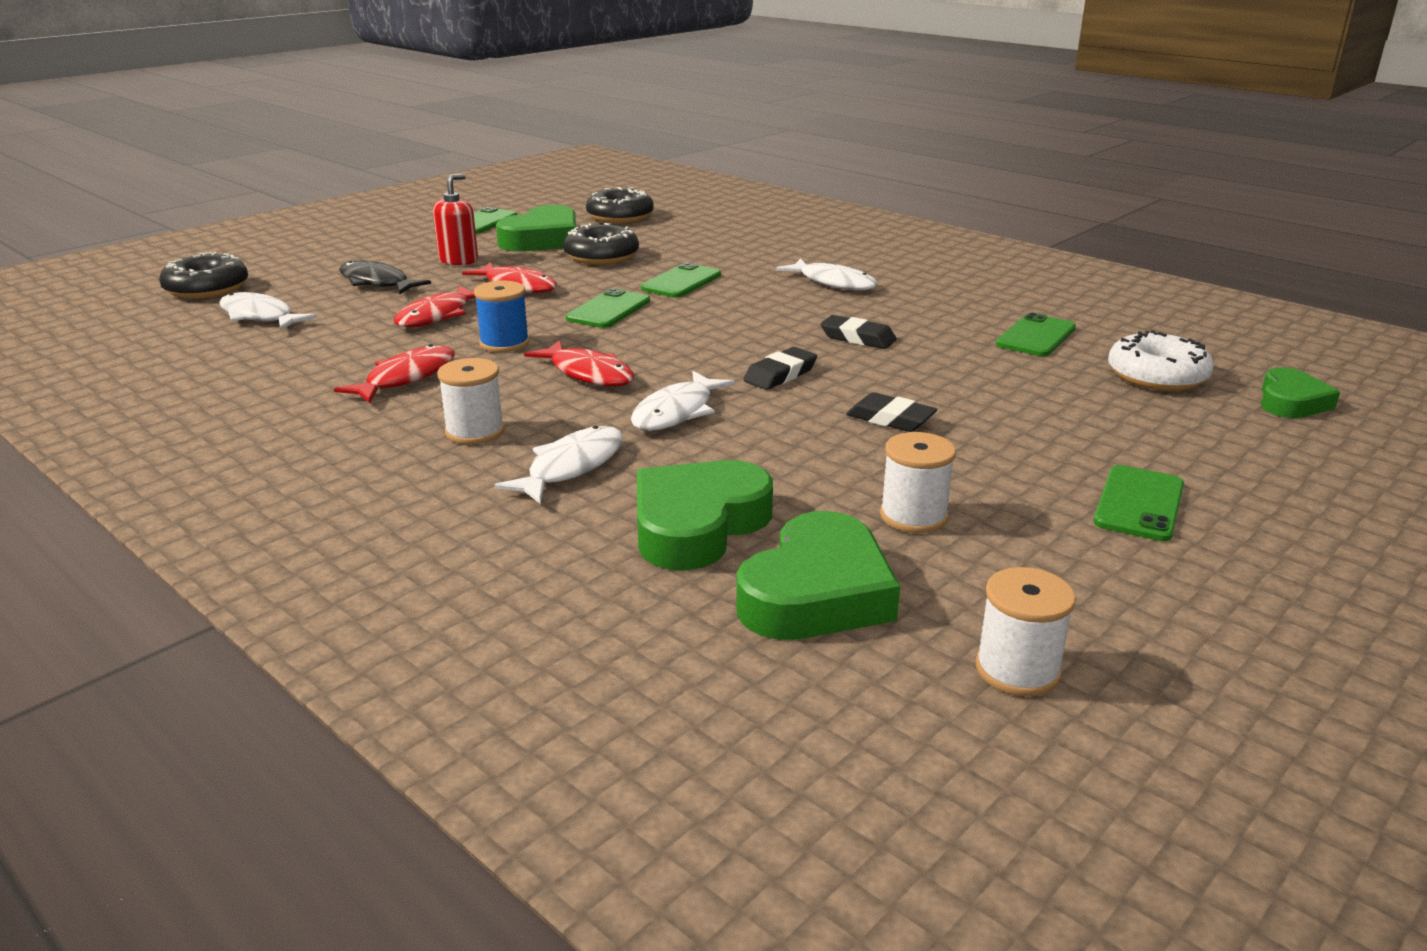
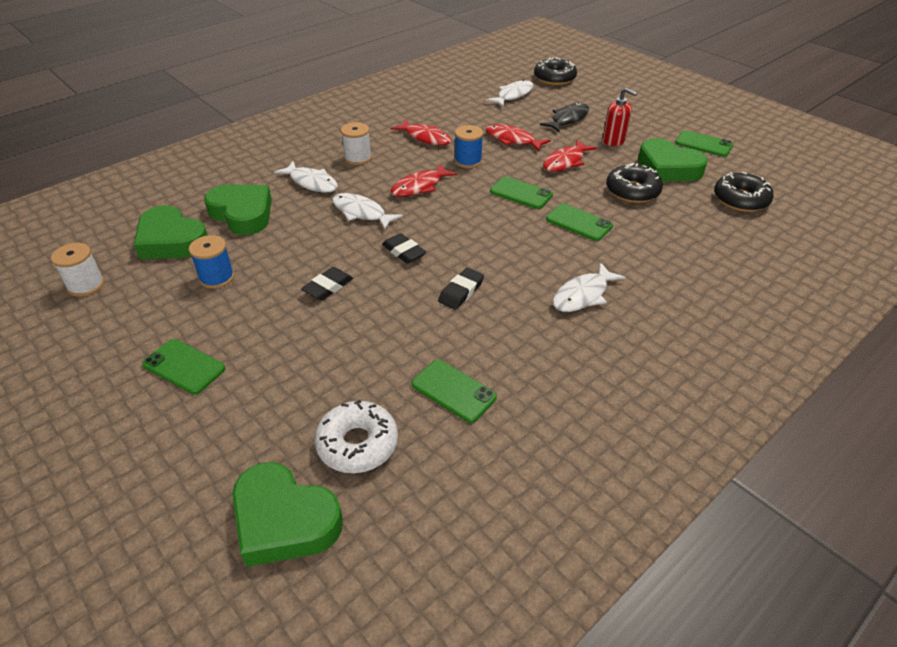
camera: 95 degrees right, 15 degrees up
white spool [880,432,956,533] -> blue spool [189,235,234,289]
green heart [1261,367,1340,418] -> green heart [232,462,343,567], size x1.62

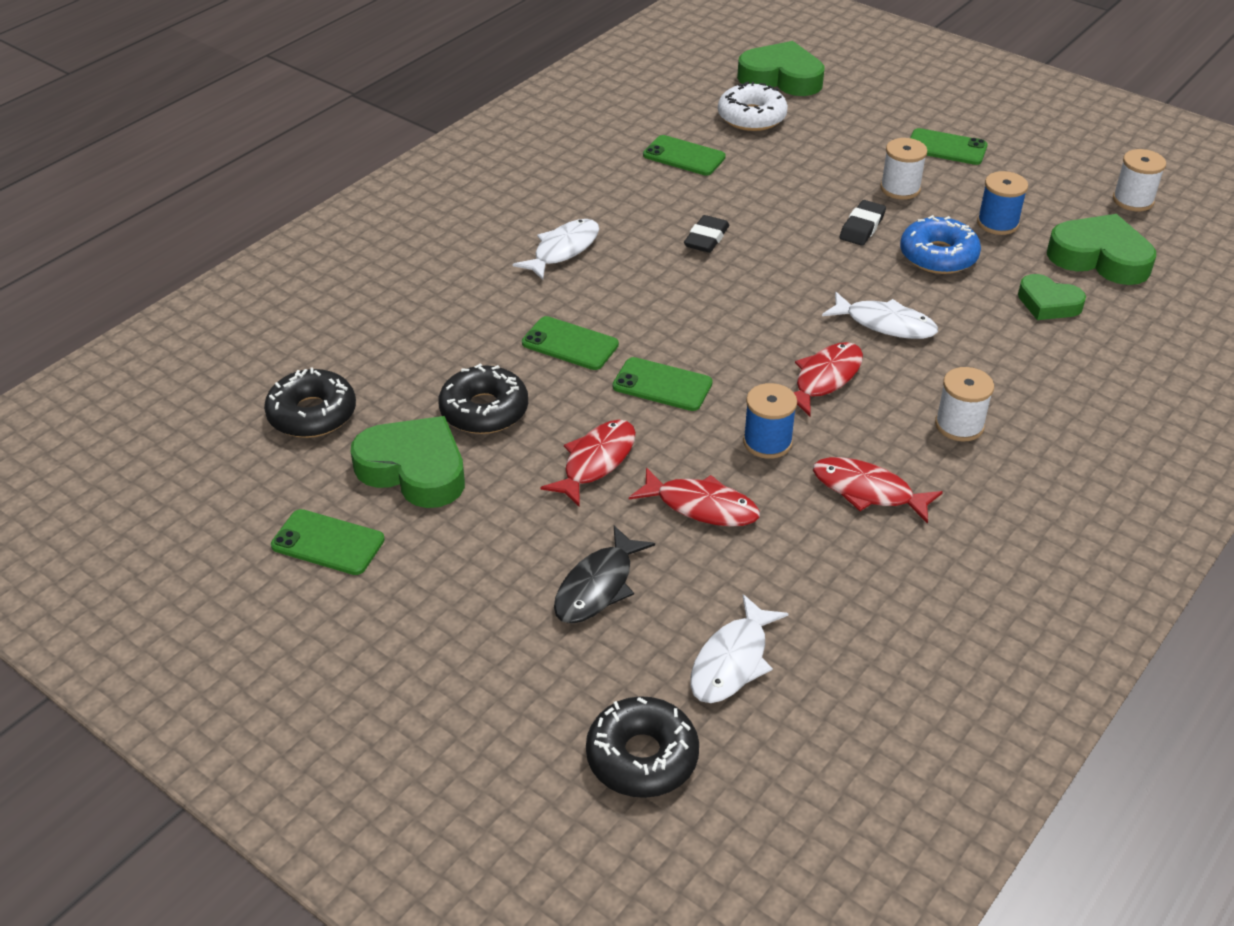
camera: 170 degrees right, 0 degrees up
green heart [204,184,272,235] -> green heart [1018,274,1086,320], size x0.62
white fish [274,161,338,193] -> none
black eraser [382,233,427,264] -> none
red soap dispenser [603,88,637,146] -> none
none -> white spool [880,138,927,200]
none -> blue donut [900,215,981,274]

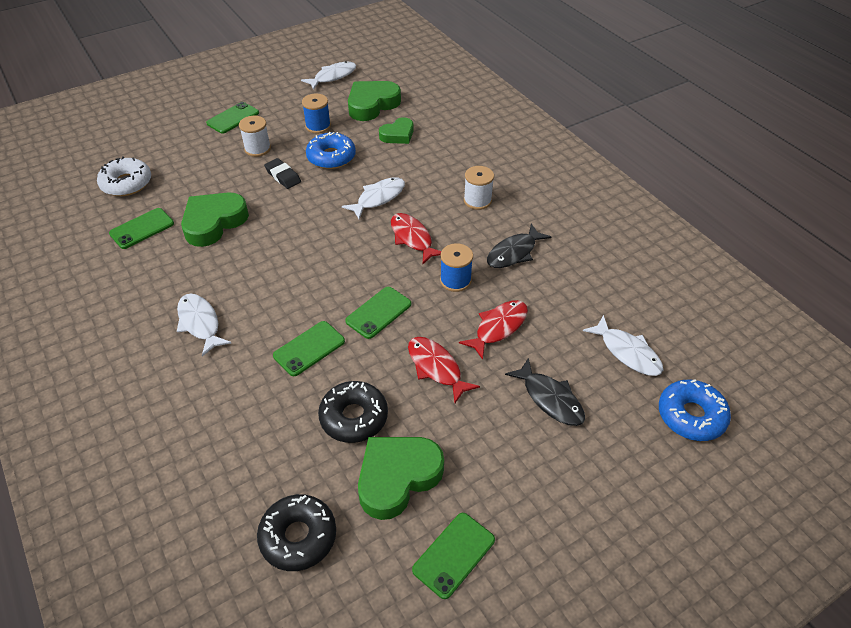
camera: 70 degrees left, 5 degrees up
black donut [586,696,699,798] -> blue donut [659,379,731,441]
black eraser [684,215,729,253] -> none
green heart [737,41,825,96] -> green heart moved to [181,193,249,247]
red fish [813,457,943,524] -> black fish [487,224,551,268]
white spool [1113,149,1166,211] -> white fish [301,61,356,90]

